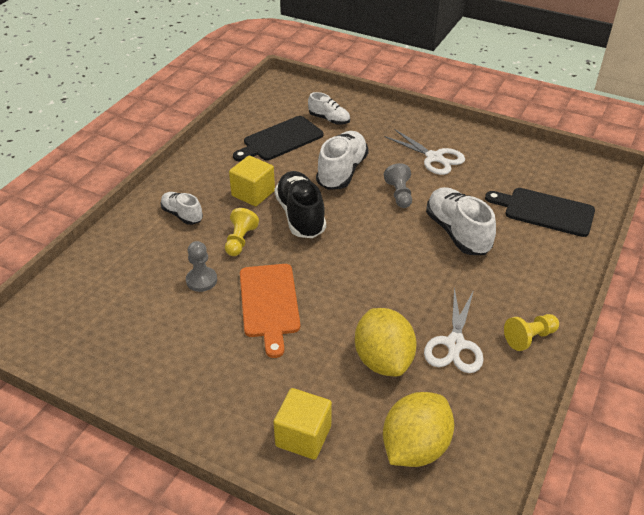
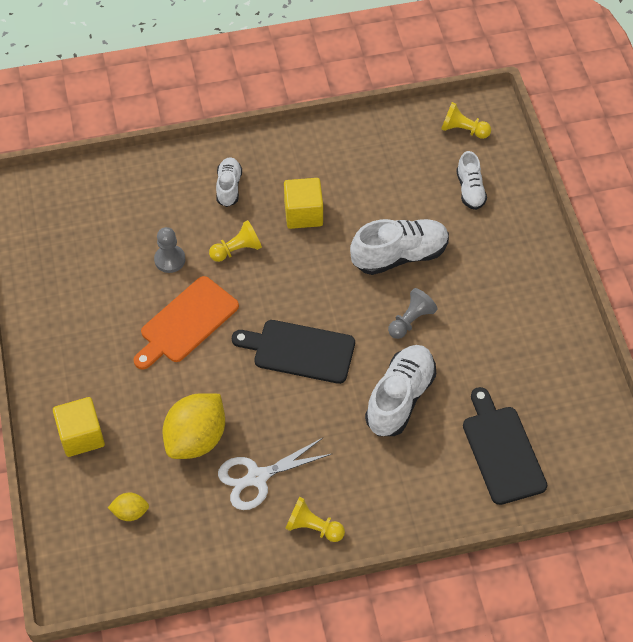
camera: 50 degrees right, 15 degrees up
black cutting board [233,116,323,161] -> black cutting board moved to [232,320,355,384]
black shoe [274,171,326,238] -> none
yellow lemon [383,392,454,467] -> yellow lemon [108,492,149,521], size x0.48
white scissors [384,129,465,175] -> none
none -> yellow pawn [441,102,491,139]

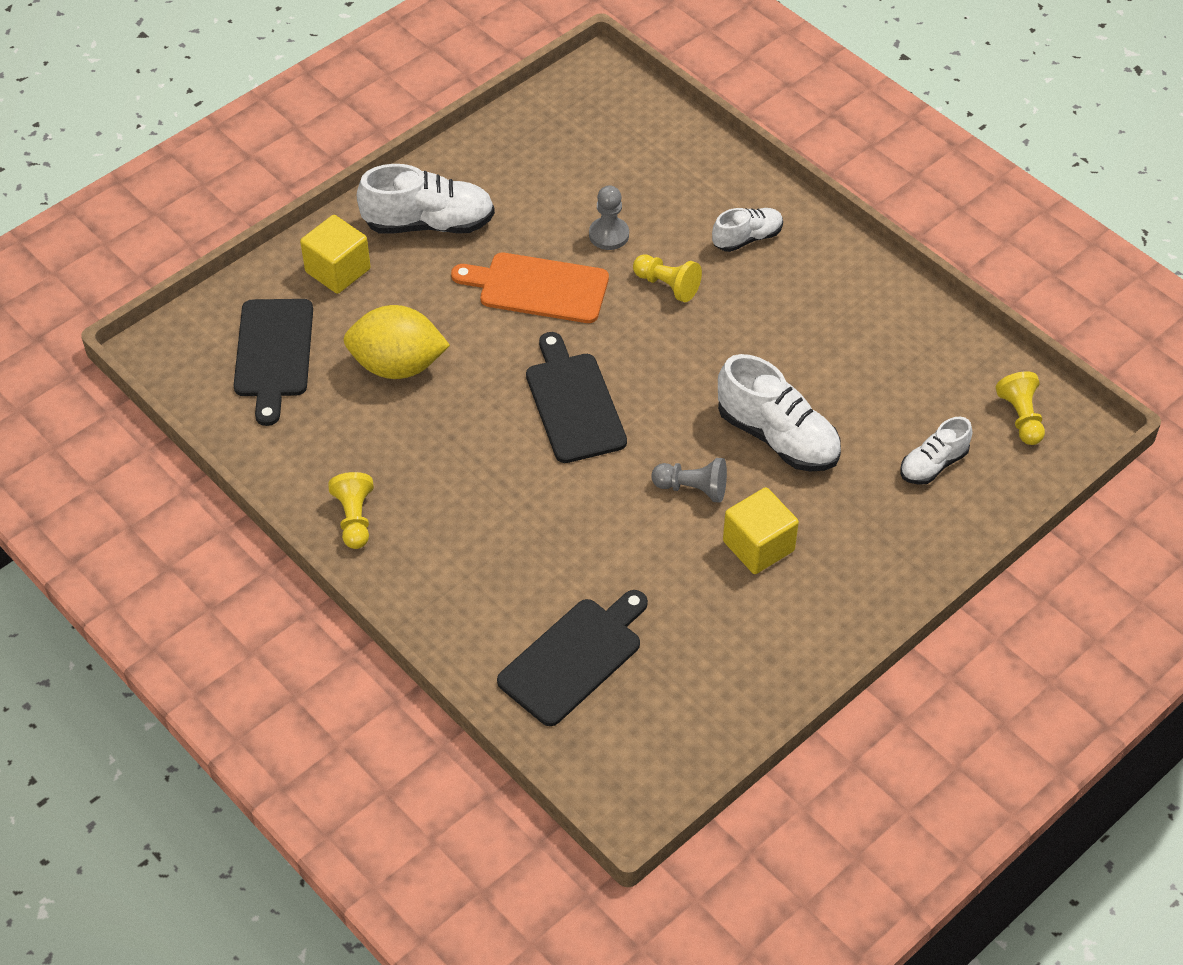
camera: 60 degrees right, 5 degrees down
yellow lemon [108,492,149,521] -> black cutting board [234,299,313,426]
white scissors [218,438,331,510] -> none
yellow cube [284,178,323,229] -> yellow cube moved to [723,487,799,574]
white shoe [365,345,436,436] -> white shoe moved to [357,164,495,234]

